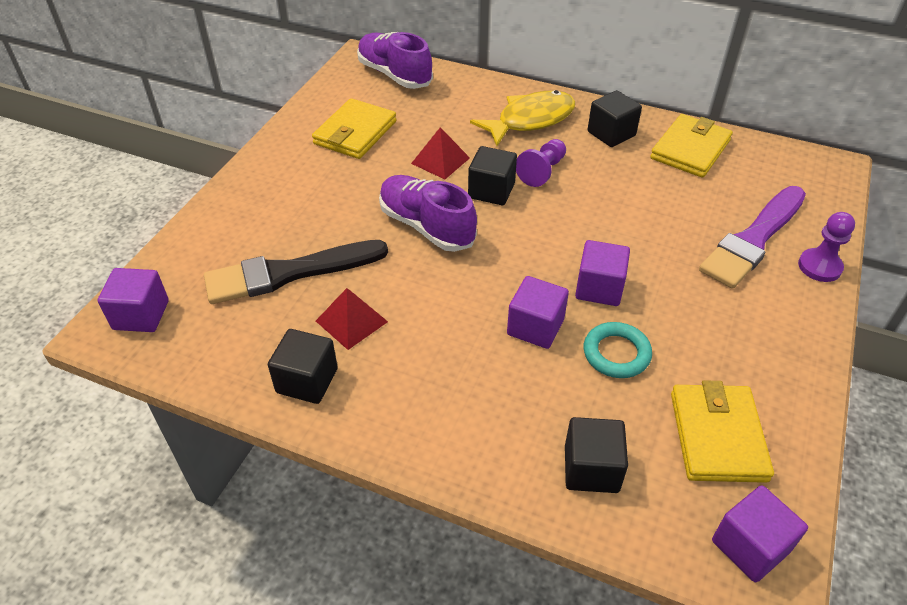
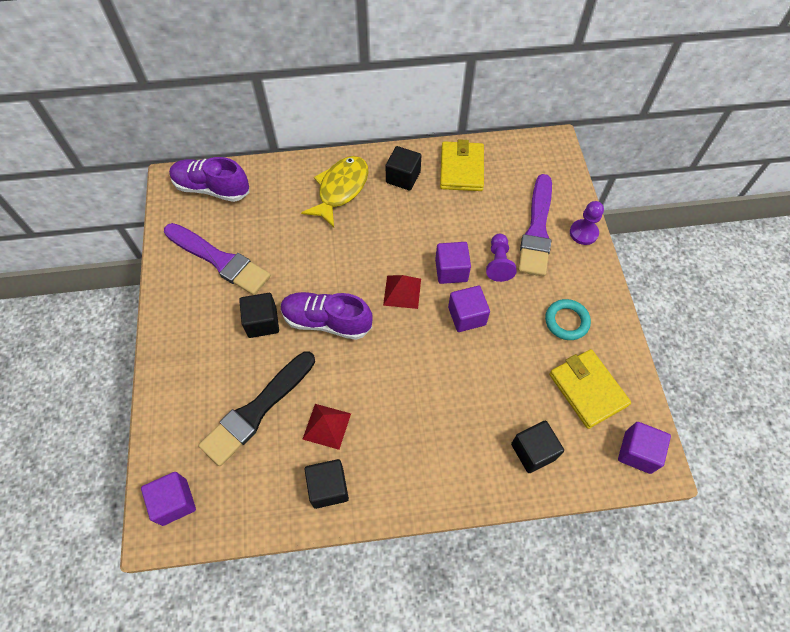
camera: 30 degrees left, 15 degrees up
yellow wallet [312,98,396,159] -> purple brush [164,223,271,295]
red pyramid [411,127,470,179] -> red pyramid moved to [383,275,421,309]
black cube [468,146,517,205] -> black cube moved to [239,293,279,338]
purple cube [507,276,569,349] -> purple cube moved to [435,242,471,284]
purple pawn [516,139,566,187] -> purple pawn moved to [486,234,517,282]
turquoise ring [584,322,652,378] -> turquoise ring moved to [545,299,591,340]

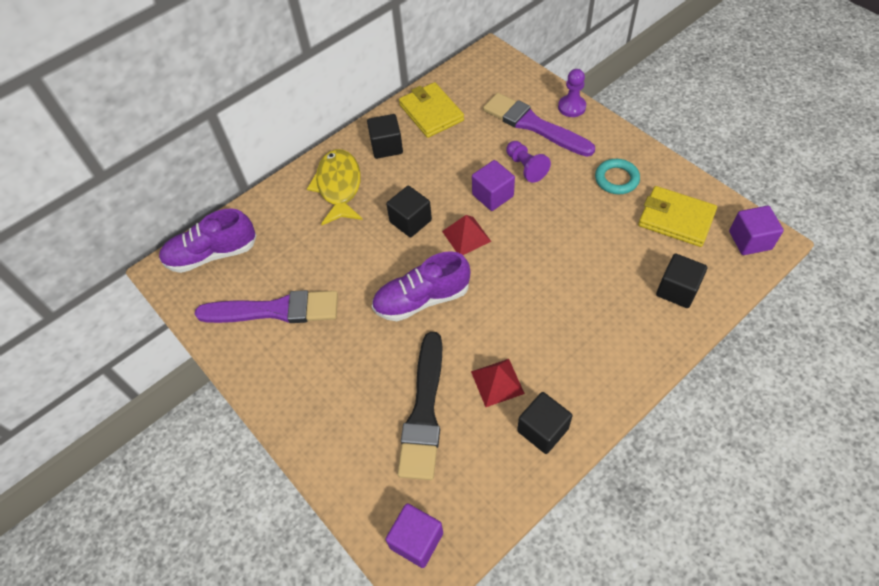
camera: 30 degrees left, 5 degrees down
black cube [239,293,279,338] -> black cube moved to [386,186,432,237]
purple cube [448,286,490,332] -> none
purple brush [518,174,552,277] -> purple brush turned 150 degrees clockwise [483,93,595,157]

